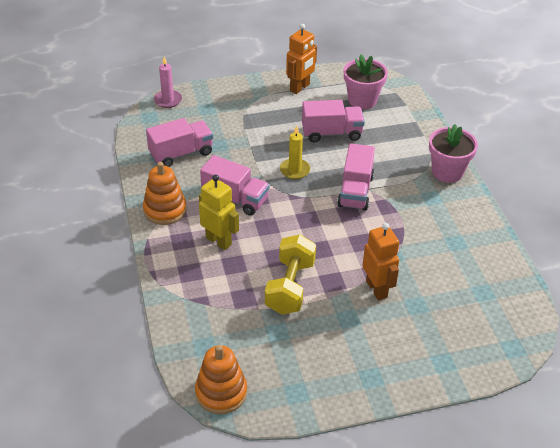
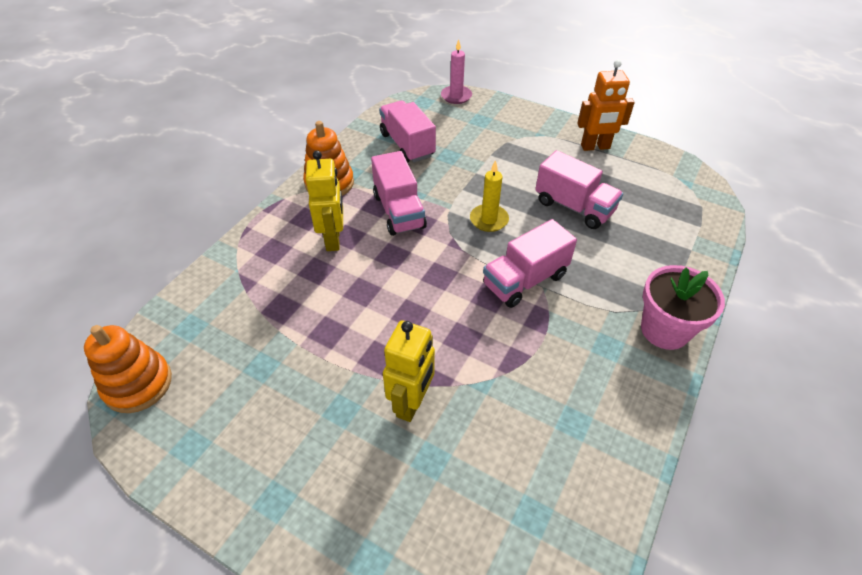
camera: 45 degrees right, 5 degrees up
pink truck [146,118,213,167] -> pink truck turned 135 degrees counterclockwise [379,100,436,163]
yellow dumbbell [265,234,316,314] -> none
pink flower pot [344,54,388,109] -> none
orange robot [362,223,399,300] -> yellow robot [383,320,435,422]

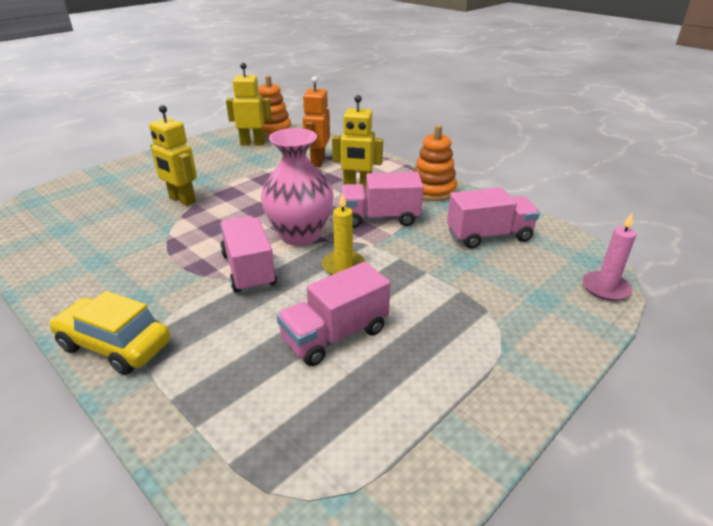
camera: 105 degrees right, 15 degrees down
orange robot [577,60,635,151] -> orange robot moved to [302,76,330,167]
pink flower pot [641,265,725,350] -> yellow car [49,291,170,375]
none -> yellow robot [226,63,272,146]
none -> pink vase [261,128,334,246]

